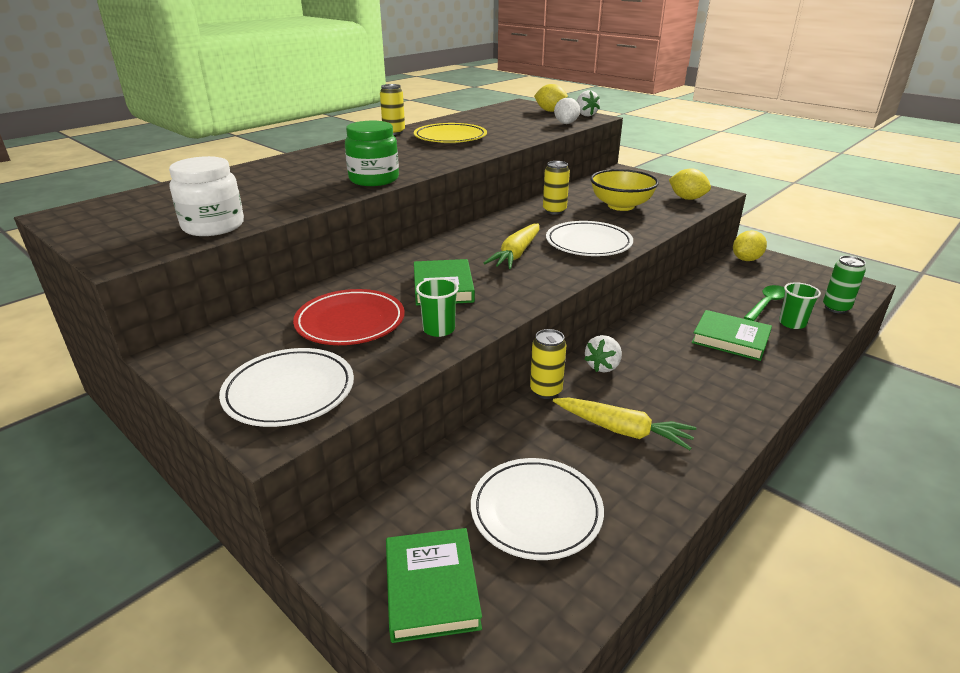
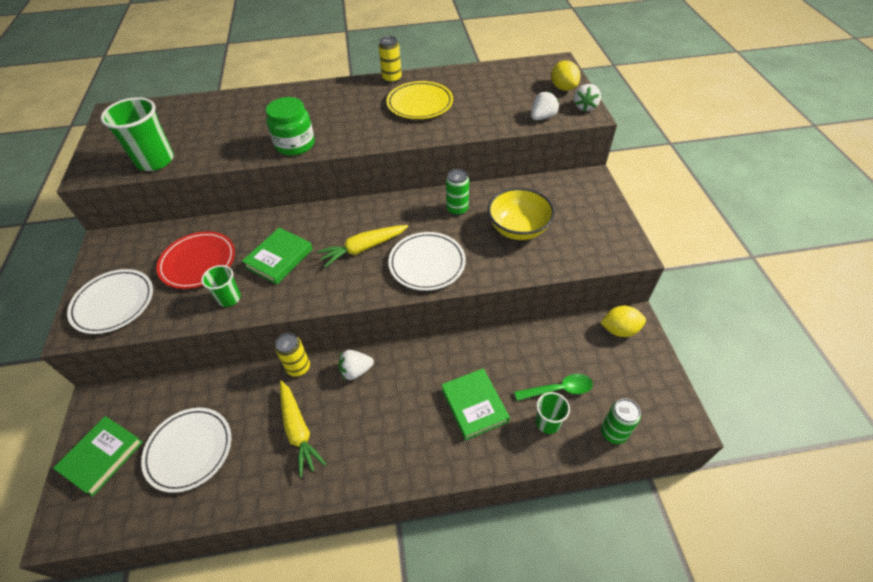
camera: 40 degrees right, 20 degrees up
white jar [169,156,244,236] -> green cup [101,97,174,171]
yellow can [543,161,570,215] -> green can [446,169,469,216]
yellow lemon [669,168,711,200] -> none

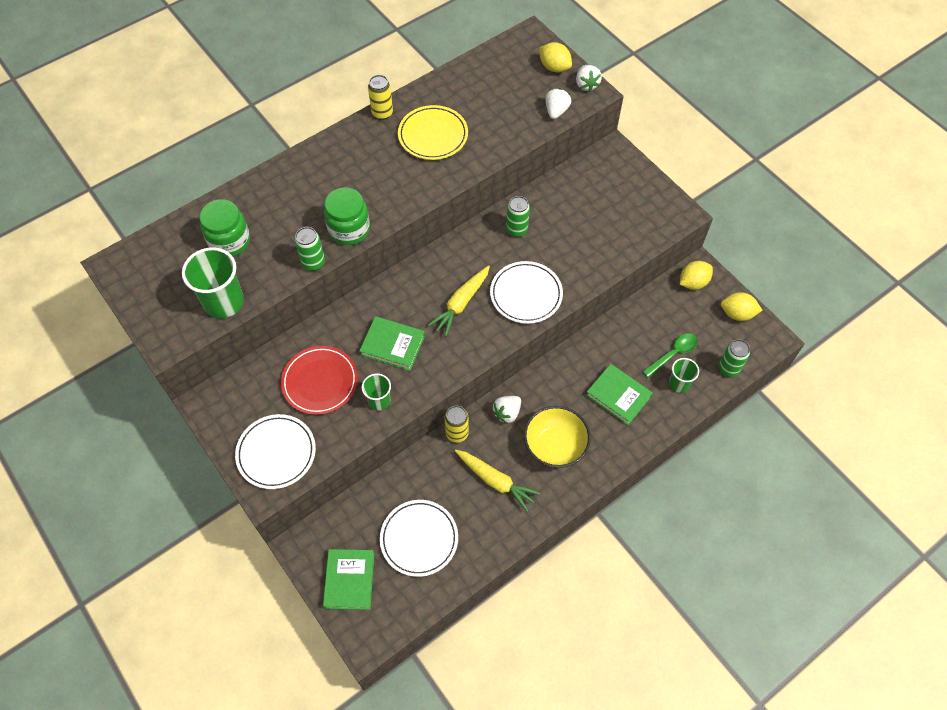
camera: 30 degrees left, 10 degrees up
green book [242,228,313,285] -> green book turned 75 degrees counterclockwise [359,316,425,371]
yellow bowl [488,188,555,240] -> yellow bowl moved to [524,406,591,468]
none -> green jar [200,199,250,256]
none -> green can [295,227,325,271]
none -> yellow lemon [721,292,762,321]

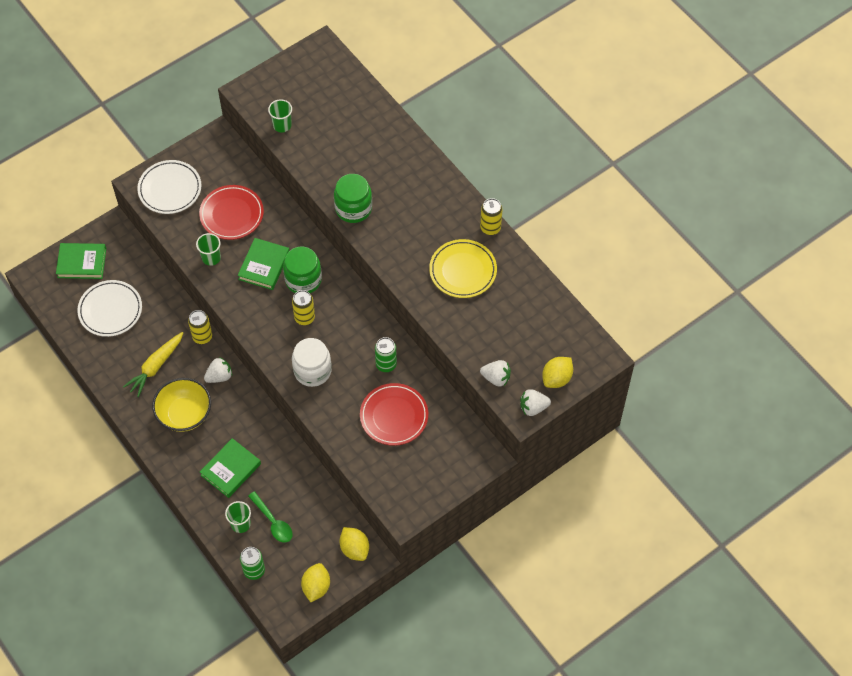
camera: 90 degrees right, 0 degrees up
green cup [182,248,244,318] -> green cup [268,99,292,132], size x0.57
green jar [200,199,250,256] -> green jar moved to [283,247,322,293]
green can [295,227,325,271] -> none
yellow carrot [428,265,490,336] -> yellow can [292,290,315,325]
white plate [490,261,563,324] -> white jar [292,338,332,387]
white strawberry [492,396,521,424] -> white strawberry turned 105 degrees clockwise [204,357,232,383]
none -> red plate [360,383,428,446]

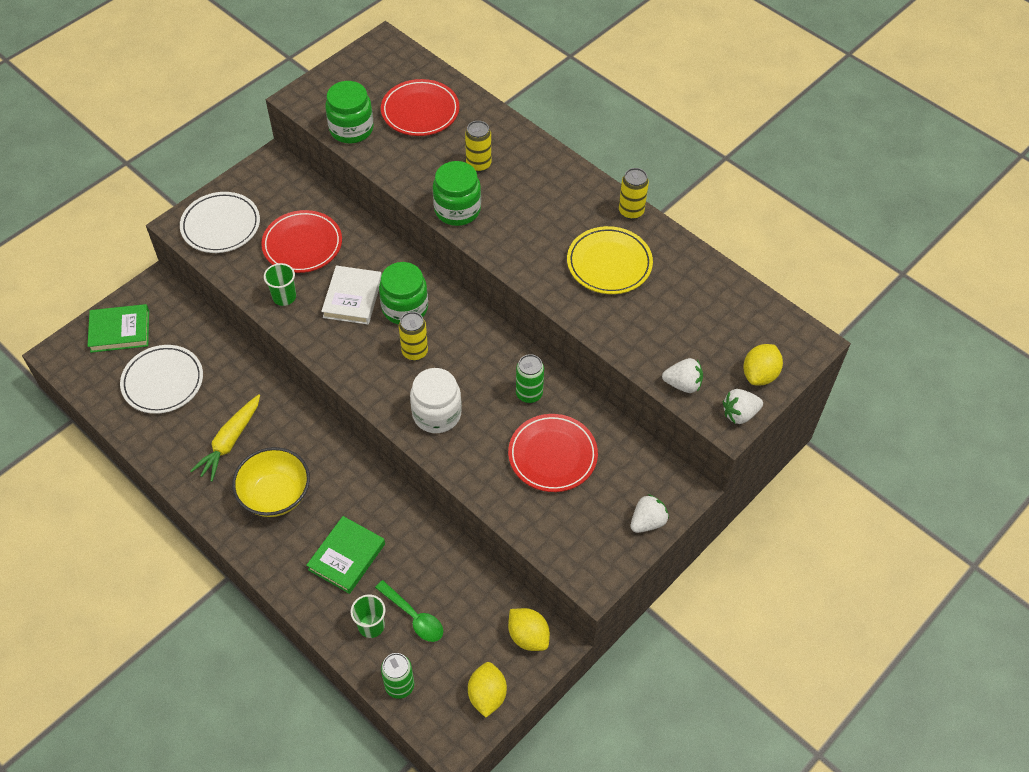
camera: 10 degrees left, 5 degrees down
yellow can [188,310,212,344] -> yellow can moved to [465,121,491,172]
white strawberry [204,357,232,383] -> white strawberry moved to [631,494,669,533]
green book [237,238,289,290] -> white book [321,266,382,325]
green cup [268,99,292,132] -> green jar [325,81,374,143]
none -> red plate [381,79,459,136]

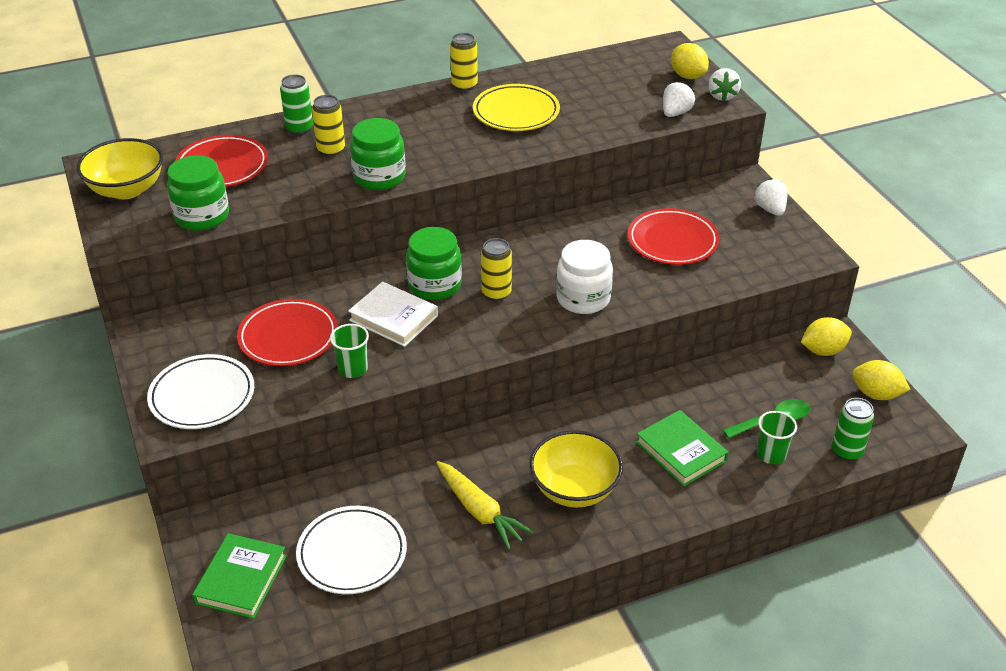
camera: 65 degrees left, 15 degrees down
green can [516,354,544,403] -> green can moved to [280,74,313,135]
none -> yellow bowl [77,138,163,199]

